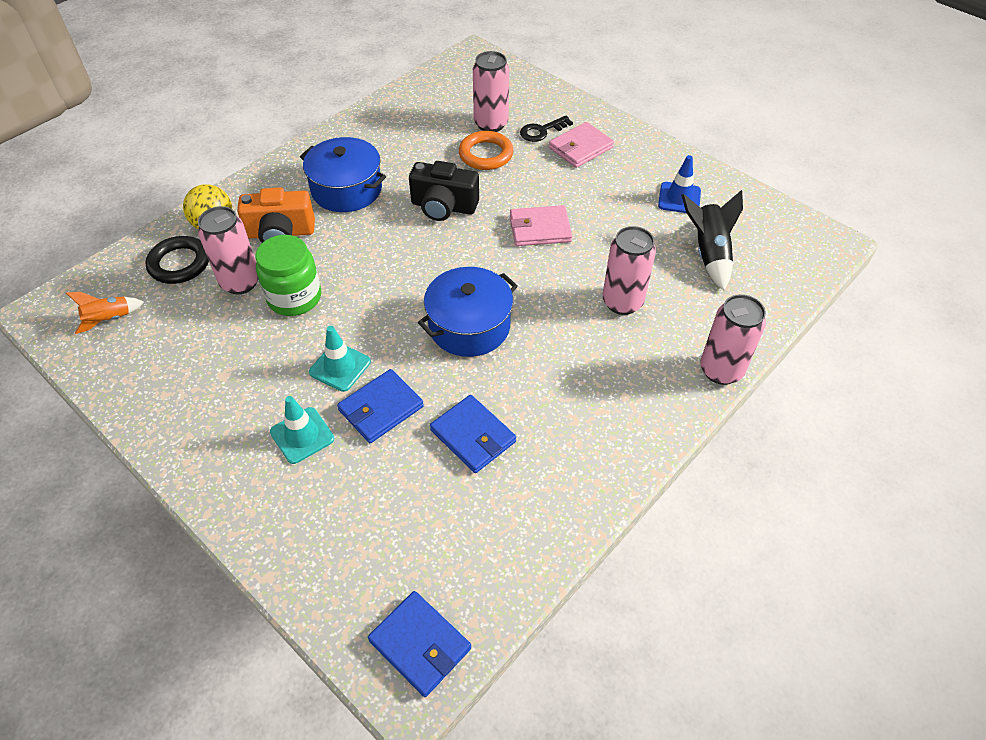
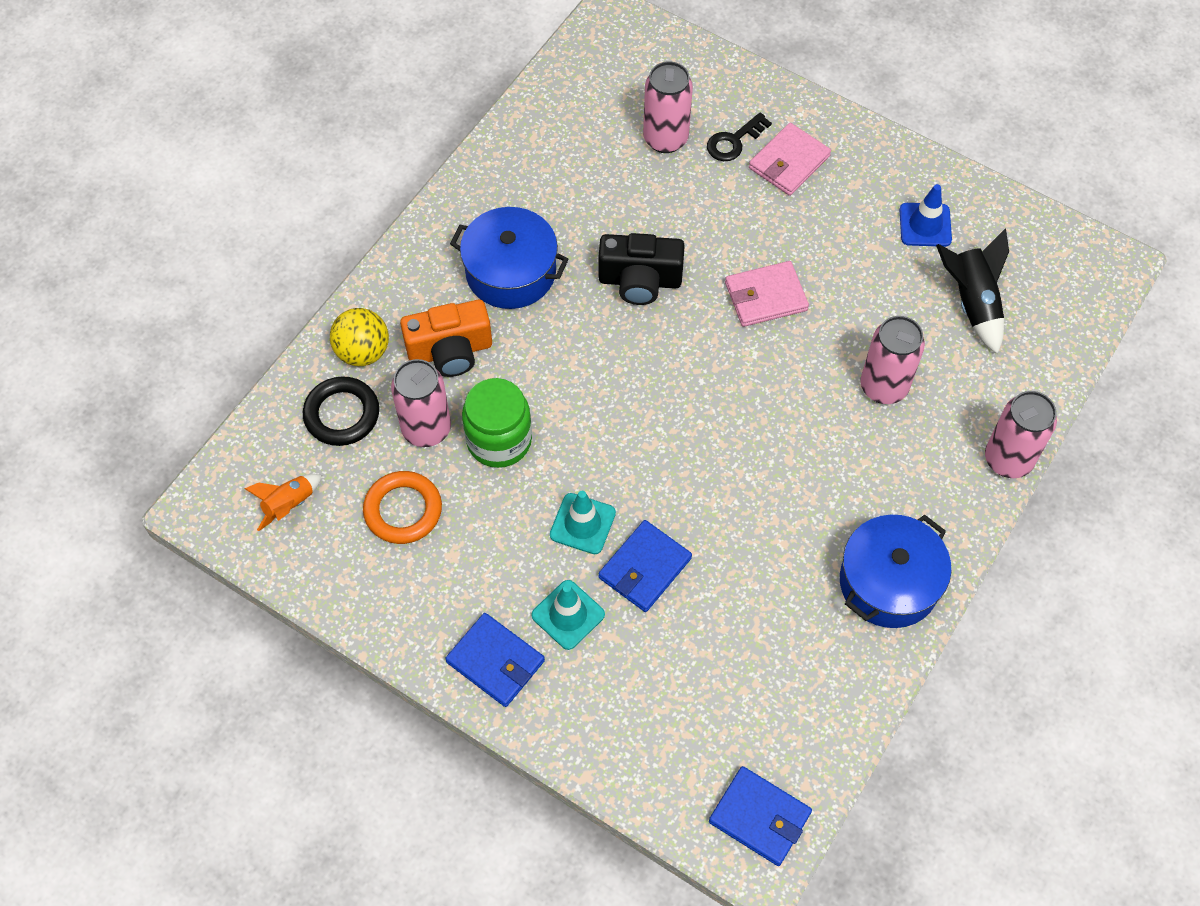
camera: 10 degrees left, 10 degrees up
blue pot [418,267,518,357] -> blue pot moved to [840,515,951,628]
blue wallet [430,395,516,473] -> blue wallet moved to [445,613,545,707]
orange ring [459,131,513,170] -> orange ring moved to [363,471,442,544]

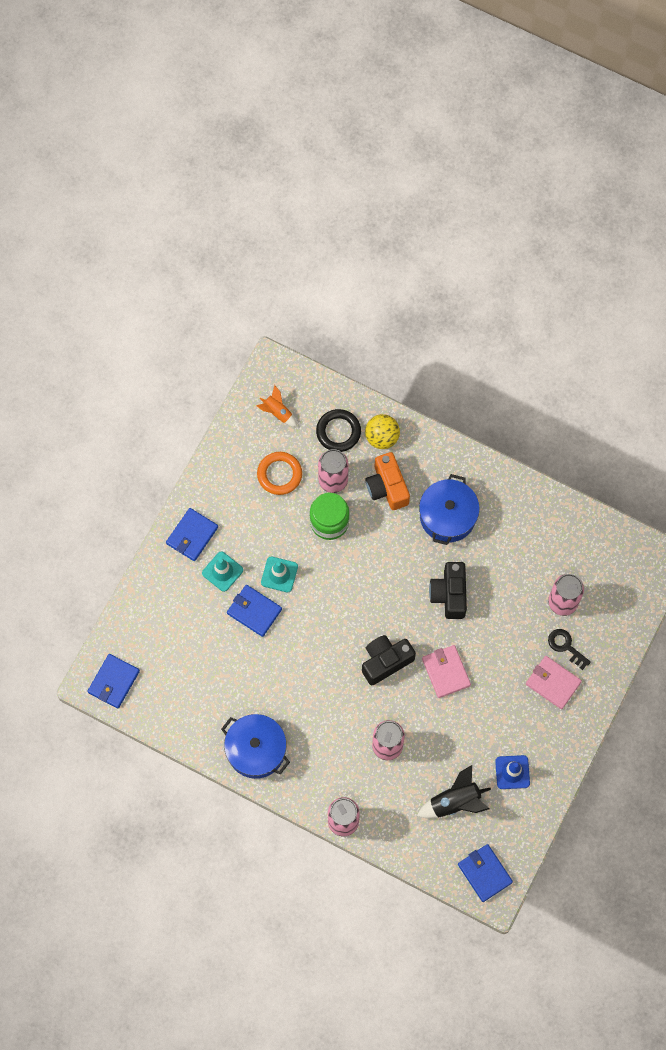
camera: 85 degrees right, 10 degrees up
none -> black camera [362,635,416,685]
none -> blue wallet [458,844,513,902]

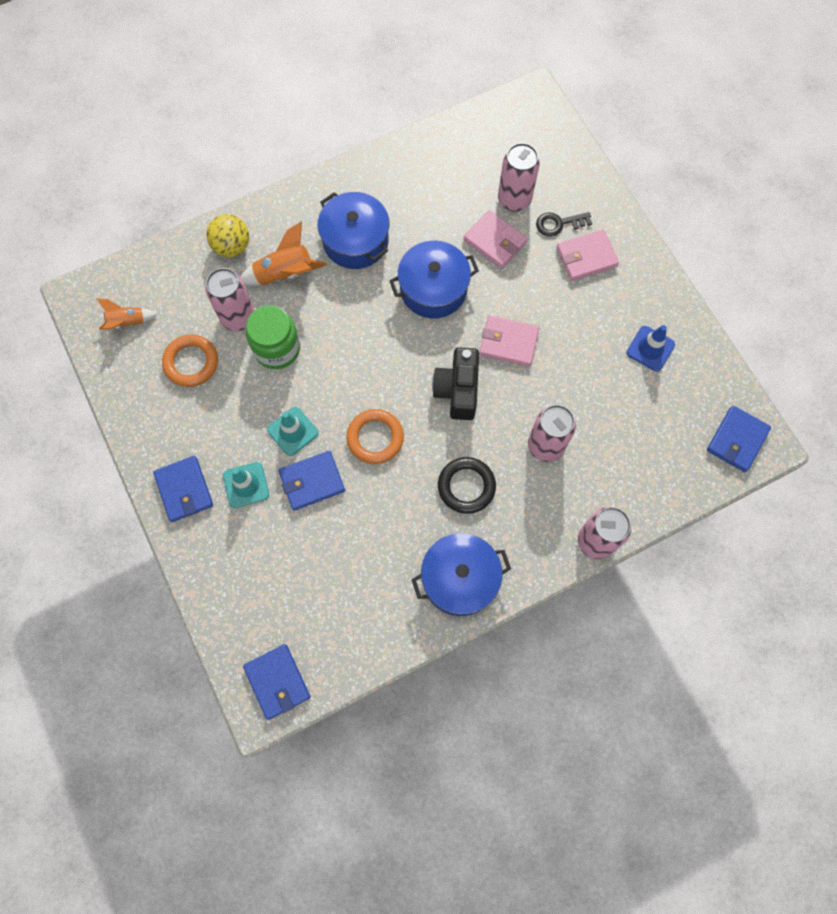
camera: 55 degrees left, 0 degrees up
black ring [316,409,361,452] -> black ring moved to [438,457,496,514]
orange camera [366,452,410,510] -> orange rocket [241,222,327,286]
black rocket [417,765,491,818] -> none
black camera [429,562,467,619] -> blue pot [389,241,479,318]
blue wallet [458,844,513,902] -> blue wallet turned 60 degrees counterclockwise [707,406,771,472]
none -> orange ring [346,409,404,464]
none -> pink wallet [463,210,528,269]

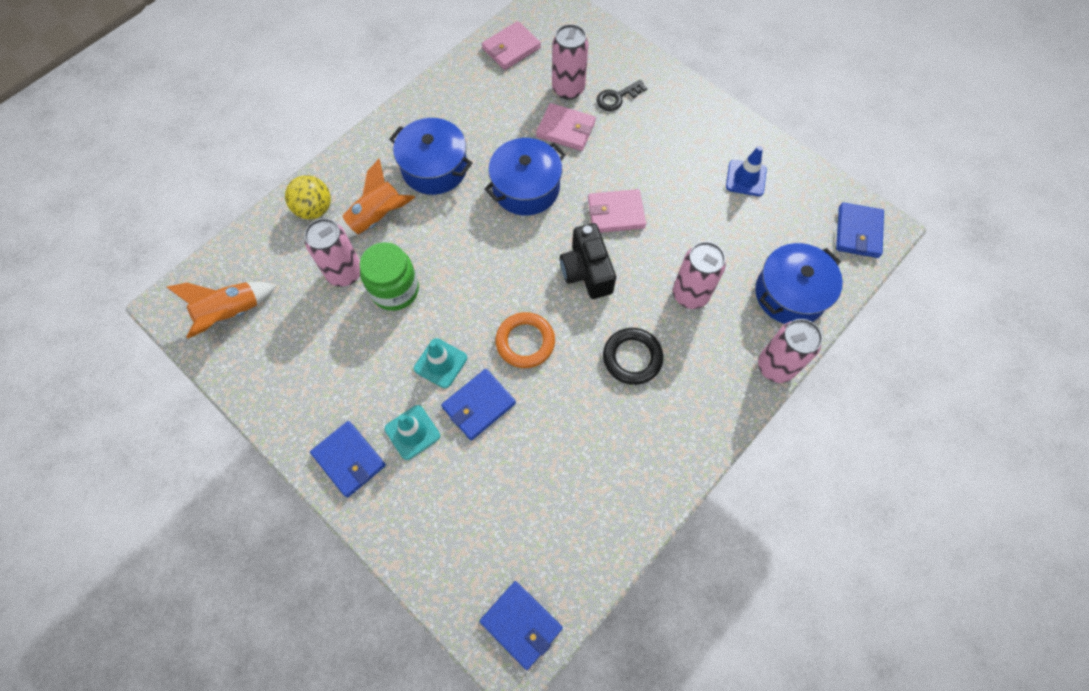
camera: 20 degrees left, 5 degrees down
orange rocket [97,299,157,330] -> orange rocket [167,282,276,339], size x1.55
orange ring [162,334,218,387] -> none
blue pot [411,533,511,616] -> blue pot moved to [755,243,843,324]
pink wallet [556,229,619,281] -> pink wallet moved to [482,21,541,70]

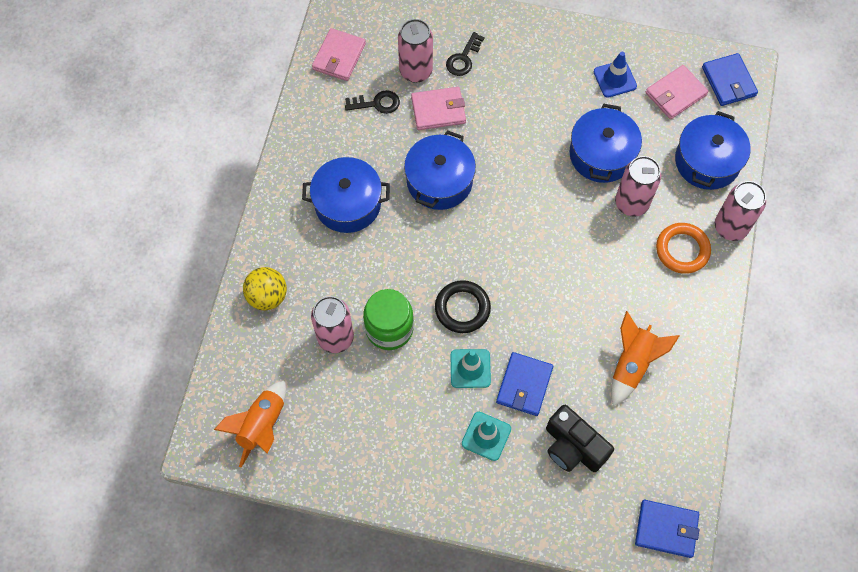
camera: 30 degrees left, 0 degrees up
blue wallet [310,421,386,498] -> none
orange rocket [338,158,415,238] -> orange rocket moved to [611,311,679,406]
orange ring [495,312,555,368] -> orange ring moved to [656,223,711,274]
black camera [560,223,616,299] -> black camera moved to [546,405,614,472]
pink wallet [588,189,646,233] -> pink wallet moved to [646,65,708,119]
black ring [603,328,663,385] -> black ring moved to [435,280,491,333]
none -> black key [345,90,400,114]
none -> blue pot [570,104,642,183]

